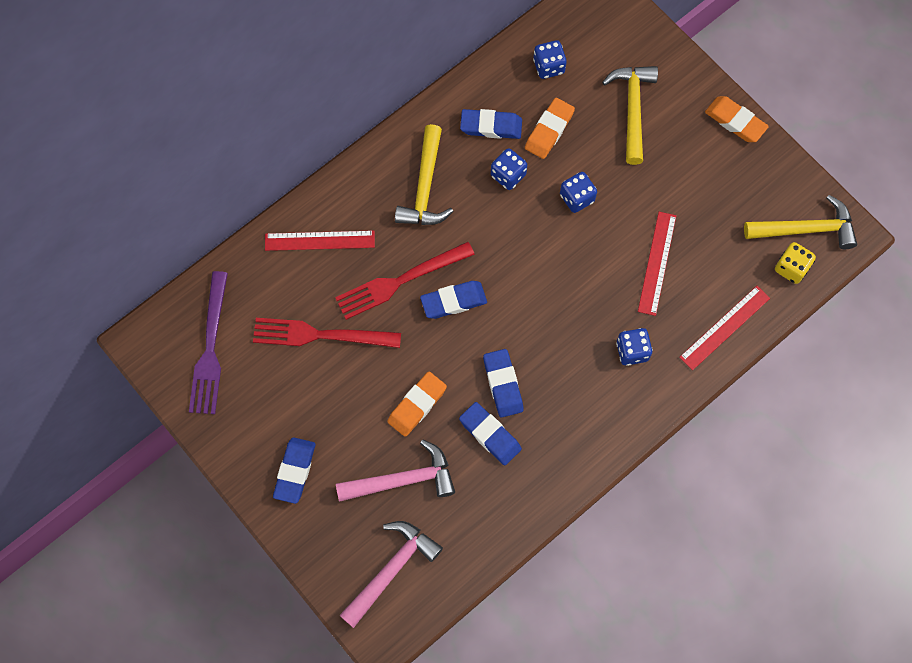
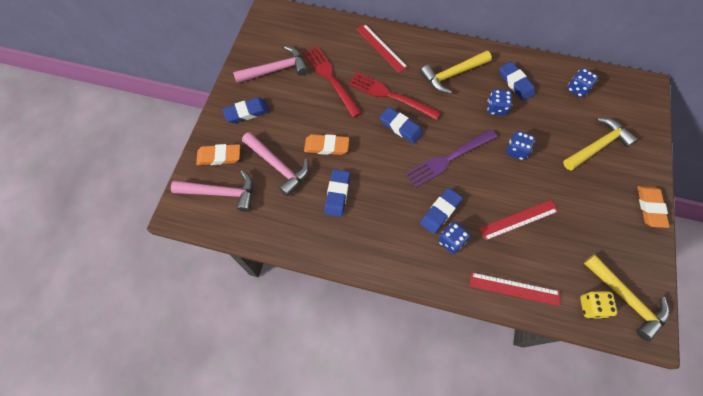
camera: 55 degrees right, 5 degrees down
purple fork [189,271,228,414] -> purple fork moved to [406,129,497,188]
blue eraser [483,349,524,418] -> blue eraser moved to [420,188,463,234]
orange eraser [525,98,575,159] -> orange eraser moved to [196,144,240,165]
none -> pink hammer [233,46,308,84]

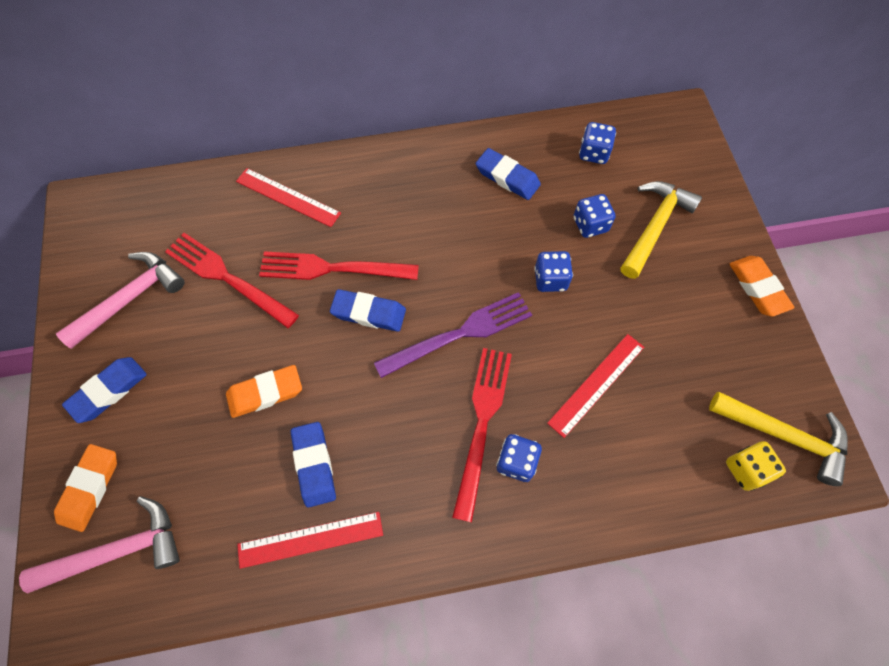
camera: 25 degrees left, 0 degrees up
orange eraser [196,144,240,165] -> orange eraser turned 45 degrees counterclockwise [54,444,117,532]
pink hammer [242,132,309,196] -> none
purple fork [406,129,497,188] -> purple fork turned 150 degrees counterclockwise [374,292,532,378]
yellow hammer [420,51,492,94] -> none
blue eraser [420,188,463,234] -> red fork [452,348,512,522]
red ruler [470,272,560,306] -> red ruler moved to [237,512,383,569]
blue dice [488,89,513,116] -> blue dice moved to [574,194,616,238]

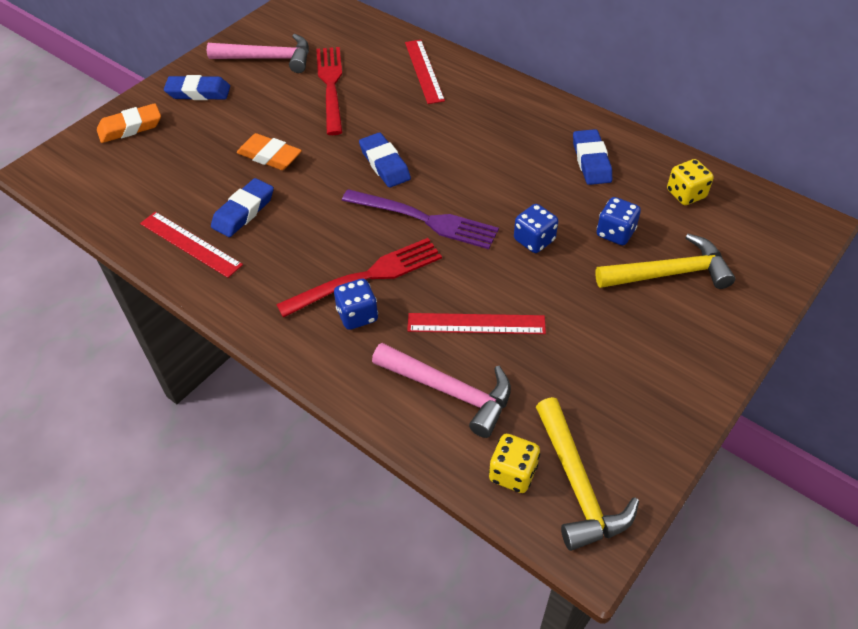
camera: 50 degrees right, 15 degrees down
pink hammer [19,496,180,594] -> pink hammer moved to [372,343,511,438]
red fork [259,251,419,280] -> none
blue dice [579,122,616,164] -> yellow dice [667,159,714,205]
orange eraser [730,256,794,316] -> none

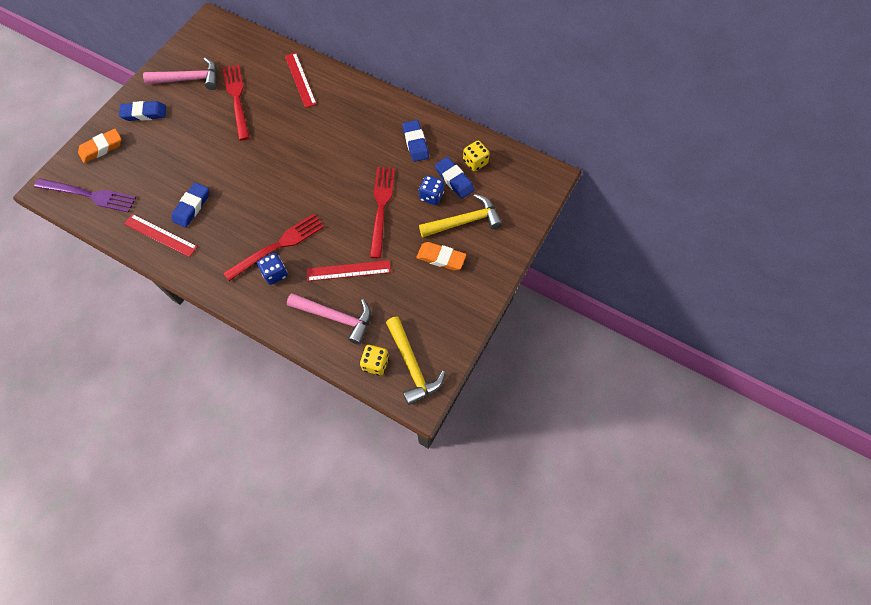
camera: 10 degrees left, 15 degrees up
orange eraser [237,133,302,170] -> orange eraser moved to [416,242,466,271]
purple fork [342,189,499,249] -> purple fork moved to [34,178,137,213]
blue eraser [359,133,411,188] -> blue eraser moved to [435,157,474,199]
blue dice [514,204,558,253] -> red fork [370,167,395,258]

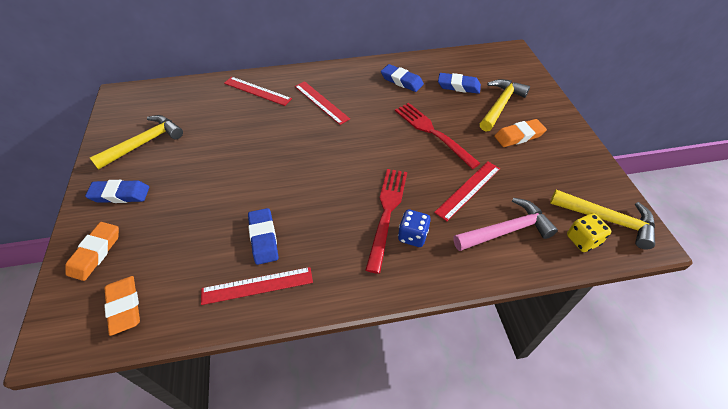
camera: 40 degrees left, 15 degrees down
purple fork [34,178,137,213] -> orange eraser [104,276,140,336]
blue eraser [119,101,166,121] -> blue eraser turned 45 degrees clockwise [85,180,149,203]
pink hammer [143,58,217,90] -> yellow hammer [90,115,183,170]
red fork [223,65,250,141] -> none
blue dice [419,175,444,205] -> none
yellow dice [463,141,490,171] -> none
none -> red ruler [295,81,350,125]

